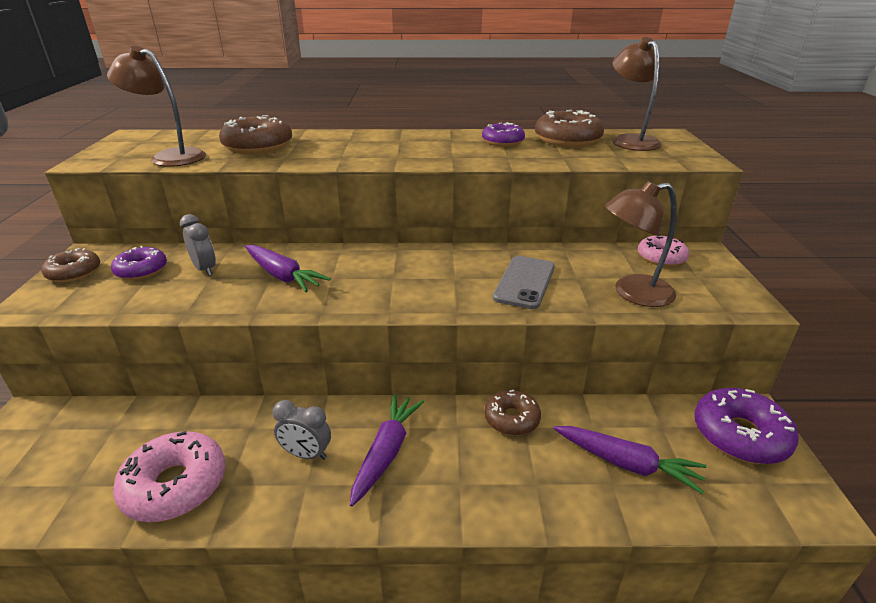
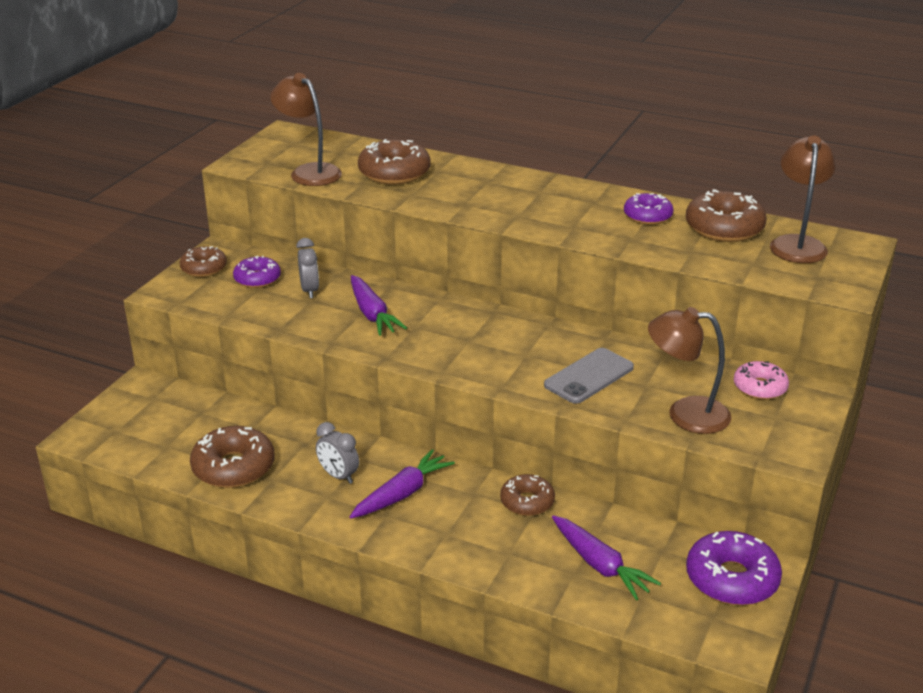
camera: 25 degrees right, 0 degrees up
pink donut [113,431,225,522] -> brown donut [190,426,274,488]

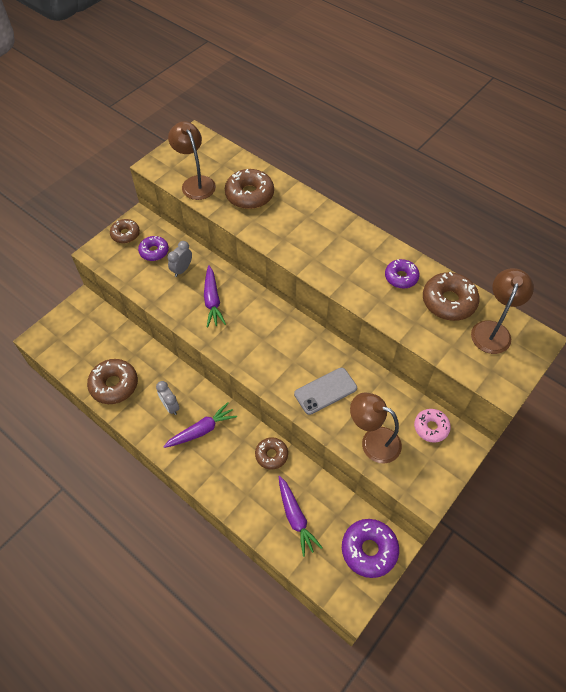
camera: 15 degrees right, 25 degrees up
grey clock [296,238,319,298] -> grey clock turned 150 degrees counterclockwise [167,241,192,277]

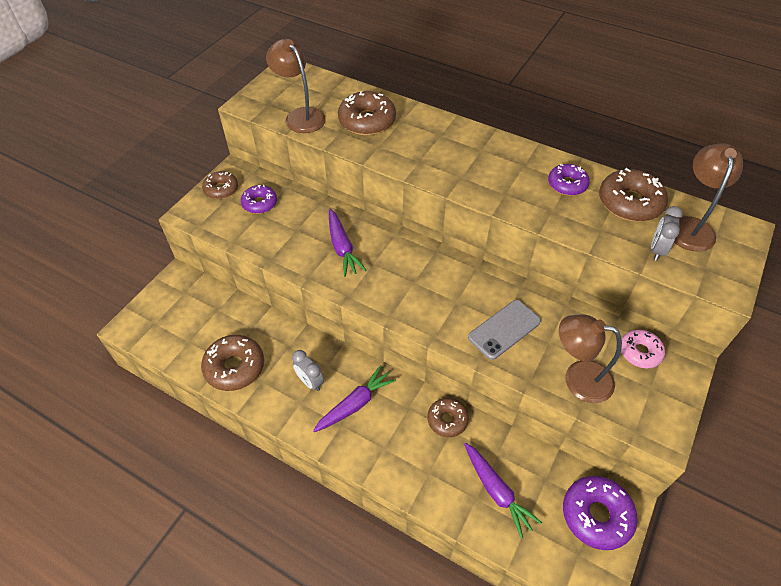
camera: 10 degrees left, 5 degrees down
grey clock [167,241,192,277] -> grey clock moved to [651,206,683,261]

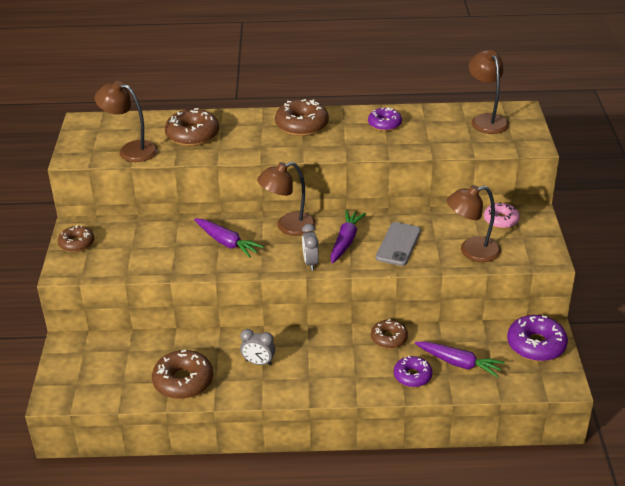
camera: 30 degrees left, 15 degrees down
purple donut [241,185,277,214] -> purple donut moved to [394,356,432,387]
purple carrot [313,365,396,432] -> purple carrot moved to [331,210,366,264]
brown donut [599,168,668,221] -> brown donut moved to [275,99,329,136]
grey clock [651,206,683,261] -> grey clock moved to [302,224,319,270]
none -> brown lamp [257,162,316,236]

